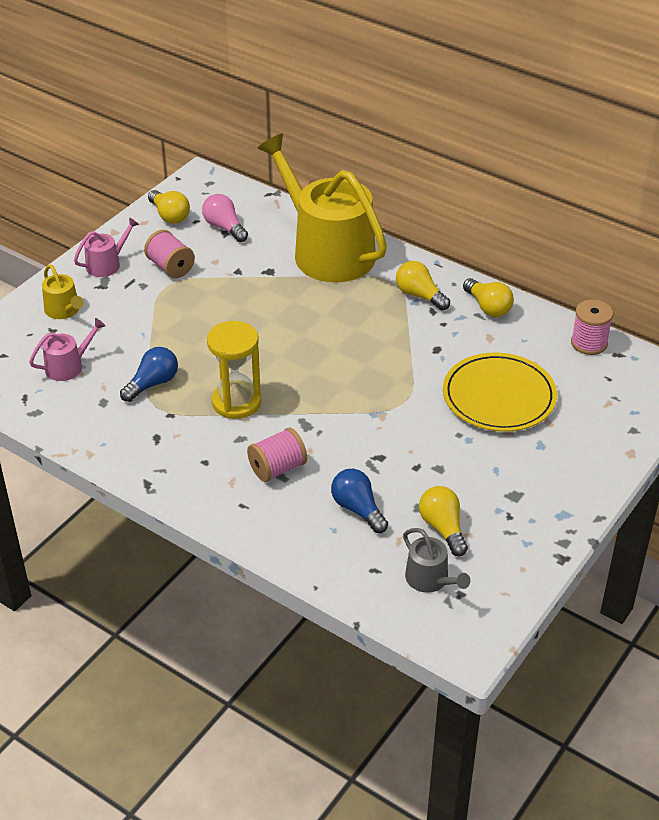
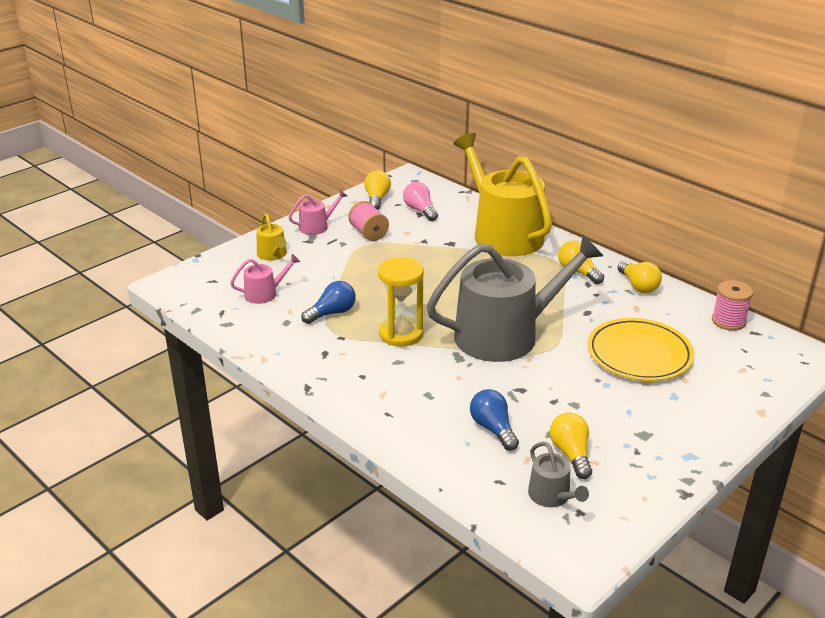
camera: 10 degrees right, 10 degrees down
yellow light bulb [148,190,190,224] -> yellow light bulb turned 150 degrees counterclockwise [364,170,391,210]
pink spool [247,428,307,482] -> none
none -> grey watering can [427,235,603,362]

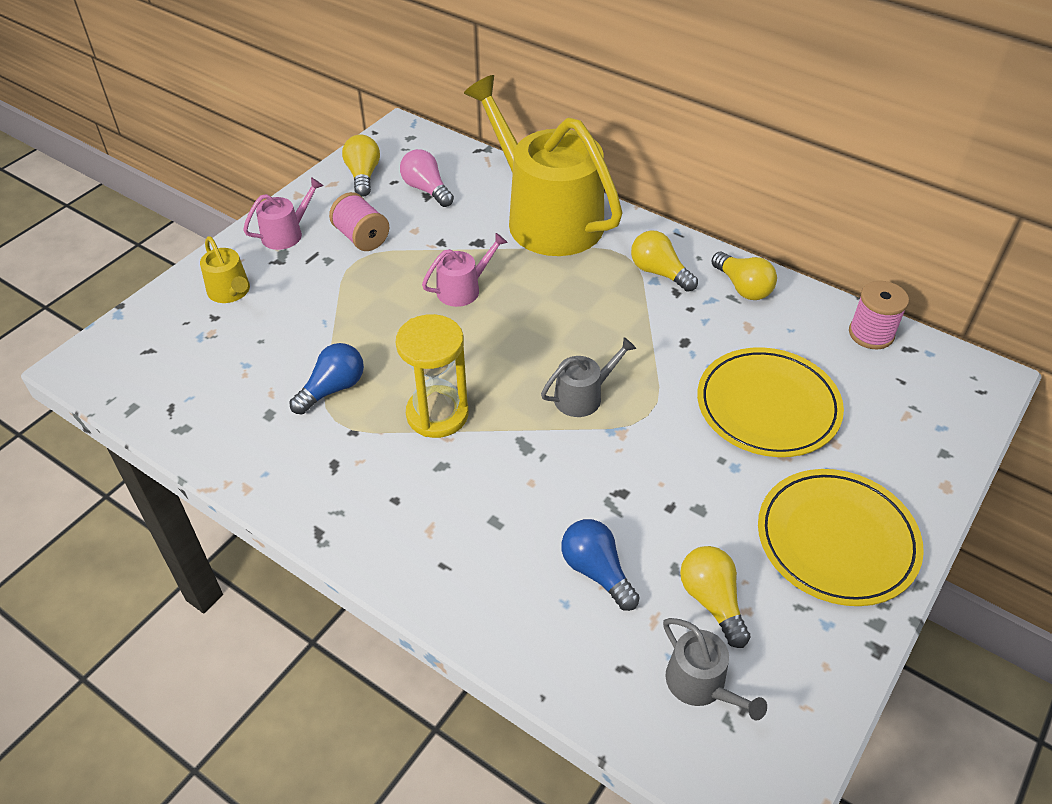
camera: 10 degrees left, 15 degrees up
pink watering can [230,254,300,304] -> pink watering can moved to [422,233,508,307]
grey watering can [427,235,603,362] -> grey watering can [541,337,636,417], size x0.42
none -> yellow plate [758,469,924,606]

